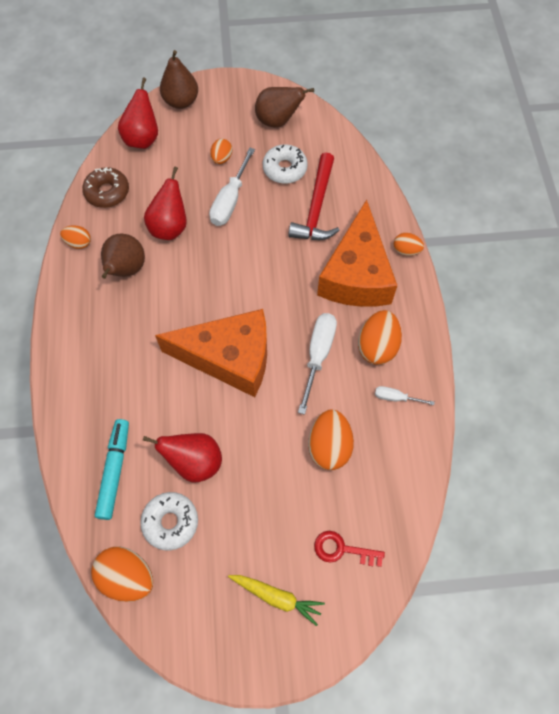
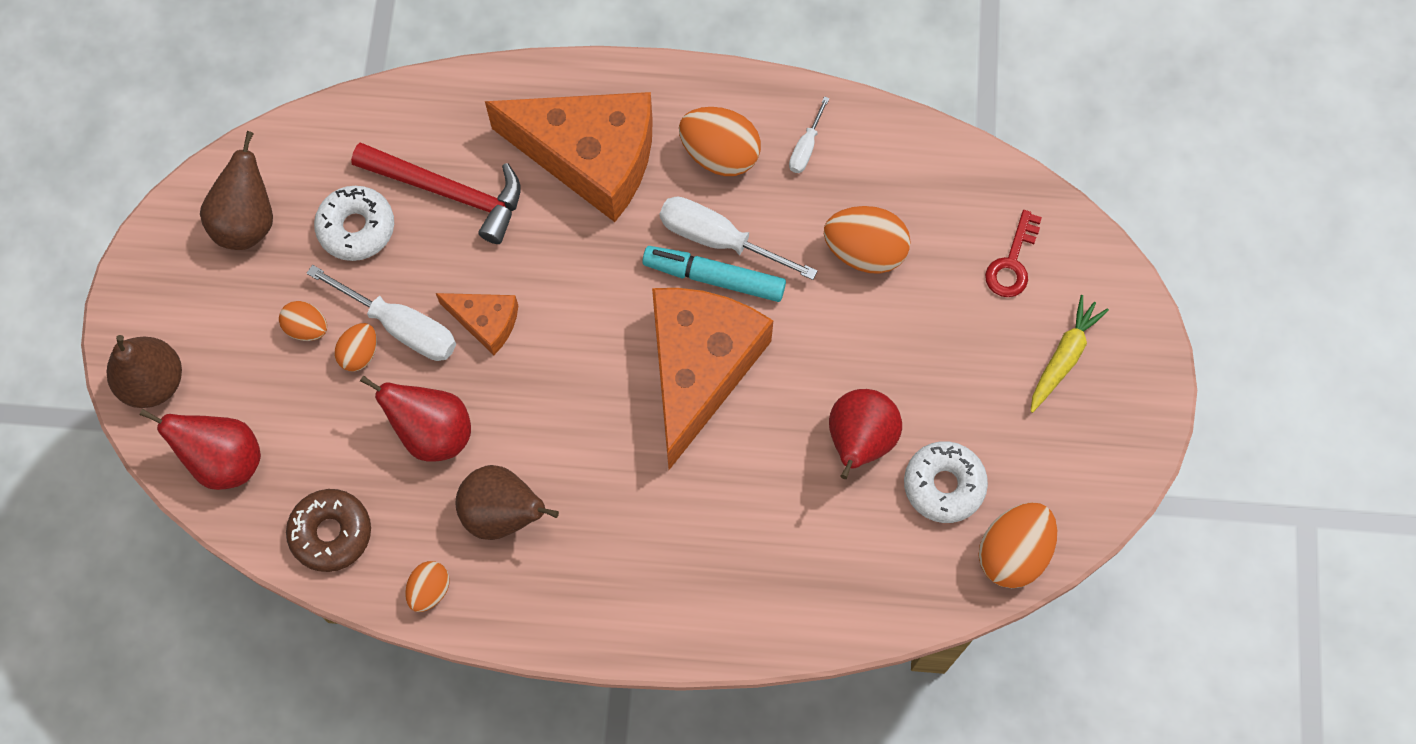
camera: 80 degrees left, 5 degrees up
turquoise marker [95,419,129,520] -> turquoise marker moved to [642,246,786,302]
orange egg [394,233,424,256] -> orange egg moved to [335,323,377,372]
none -> orange cheese [436,293,518,355]

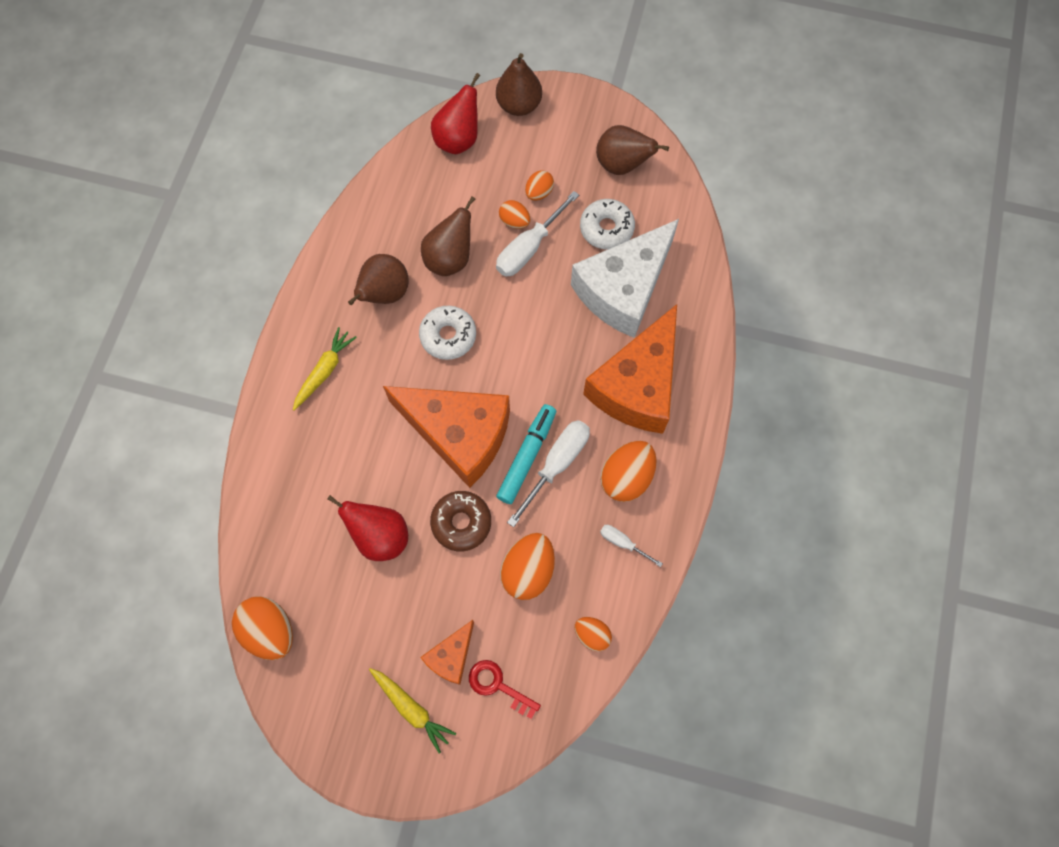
camera: 100 degrees right, 0 degrees up
brown donut [286,489,371,572] -> brown donut moved to [430,491,491,551]
red hammer [351,142,520,244] -> white cheese [571,219,679,338]
red pear [360,375,471,461] -> brown pear [421,196,476,276]
orange egg [405,561,449,612] -> orange egg moved to [575,617,612,652]
orange cheese [436,293,518,355] -> orange cheese moved to [420,620,474,685]
white donut [904,441,988,523] -> white donut moved to [419,306,476,360]
none -> yellow carrot [293,327,357,411]

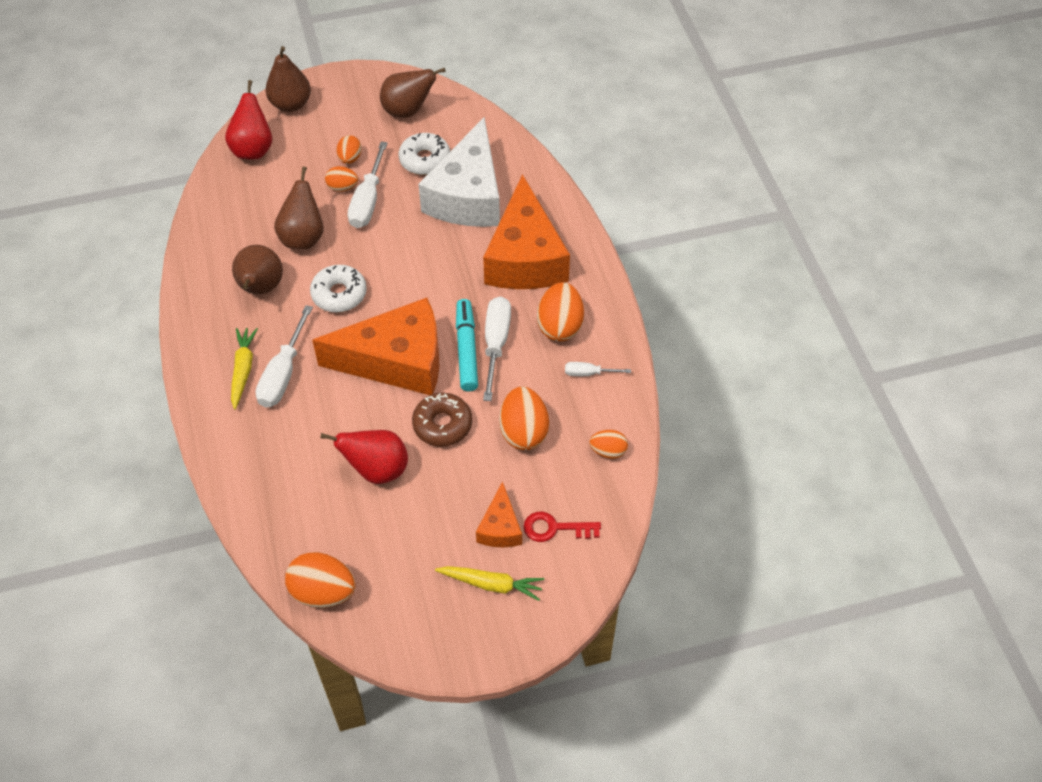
camera: 30 degrees left, 15 degrees down
none -> white screwdriver [255,305,313,407]

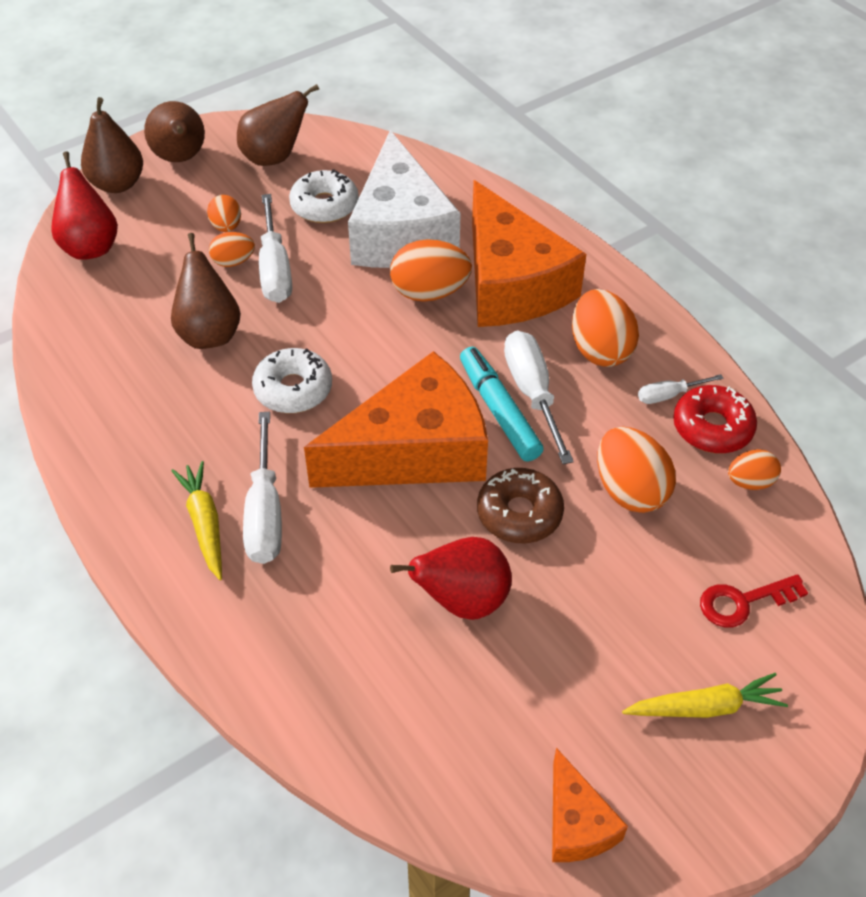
camera: 20 degrees left, 5 degrees down
brown pear [232,245,283,294] -> brown pear moved to [144,101,205,162]
orange egg [285,552,356,608] -> orange egg moved to [390,239,472,302]
orange cheese [476,481,522,547] -> orange cheese moved to [552,748,628,862]
none -> red donut [673,385,757,454]

